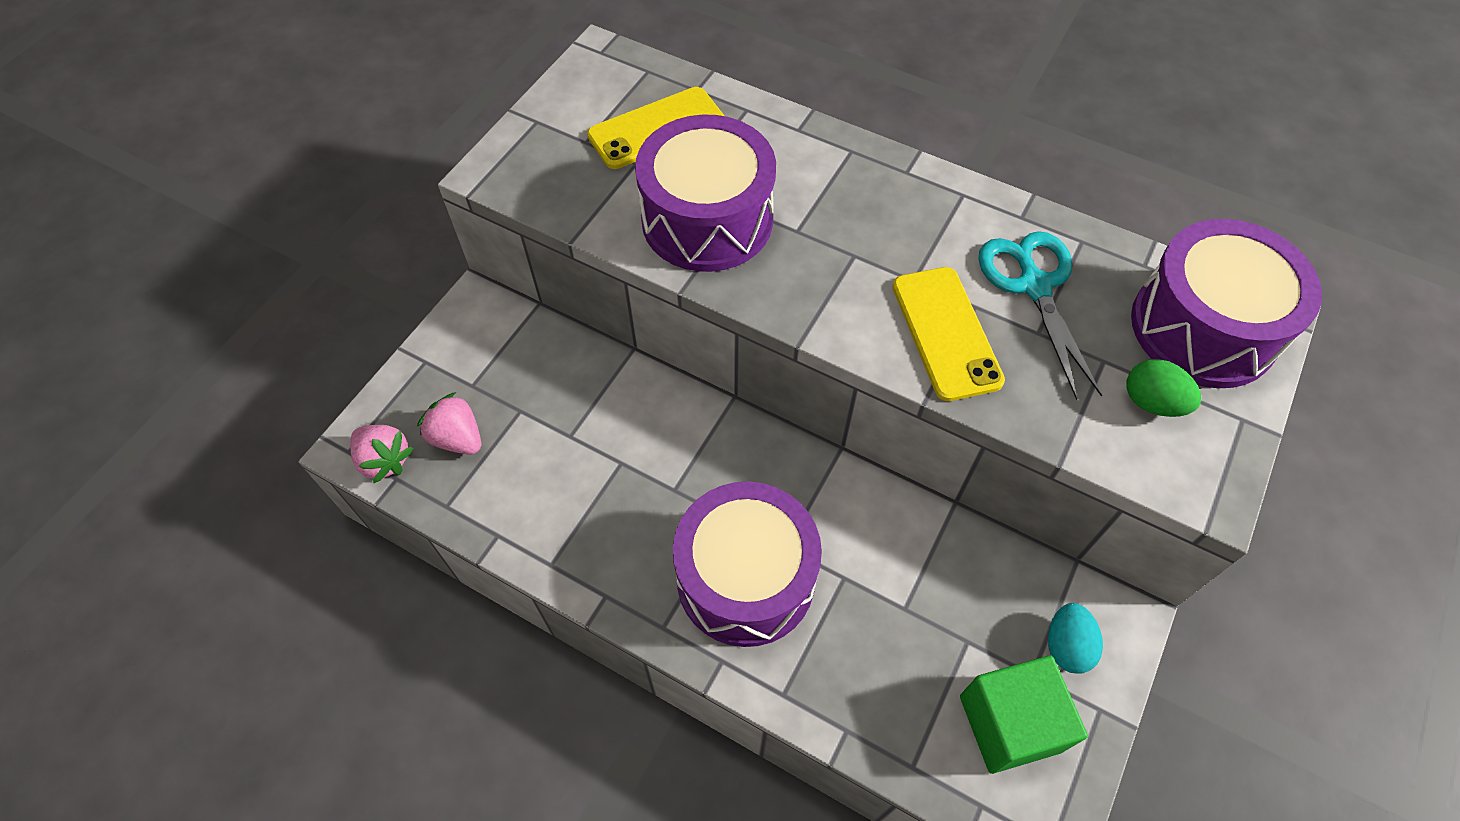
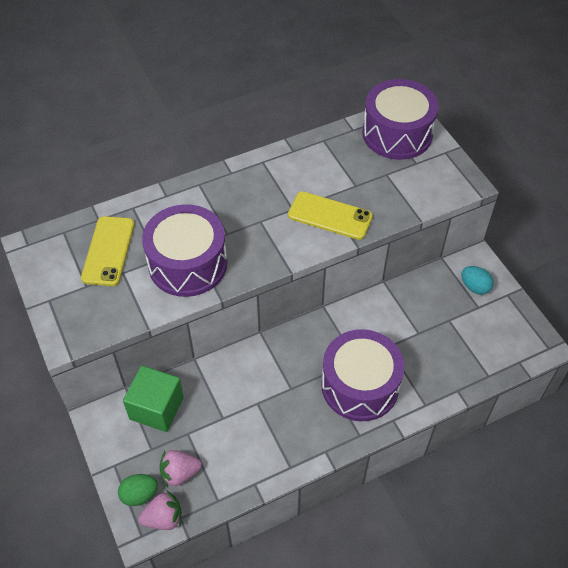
camera: 55 degrees left, 5 degrees down
green cube [960,656,1088,774] -> green cube moved to [123,366,184,432]
turquoise scissors [979,231,1102,400] -> none
green egg [1126,359,1201,417] -> green egg moved to [118,474,158,506]

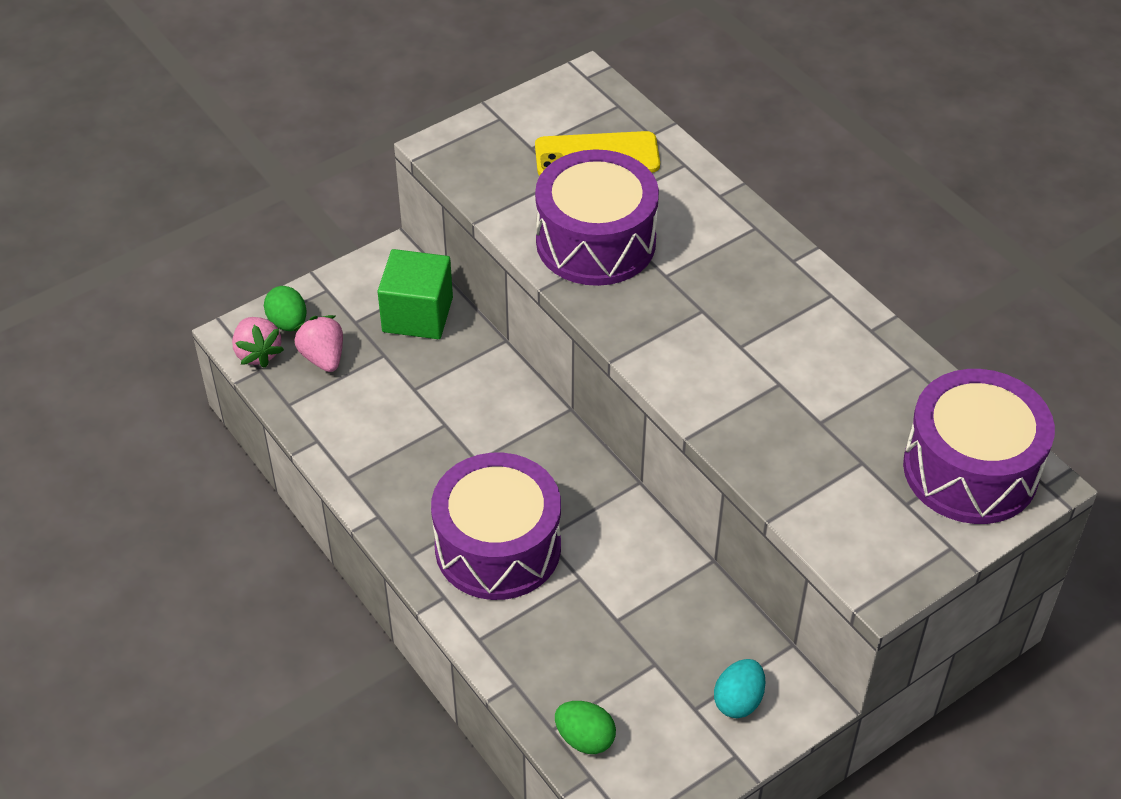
camera: 80 degrees right, 5 degrees down
yellow phone [288,191,373,240] -> none
none -> green egg [555,701,616,754]

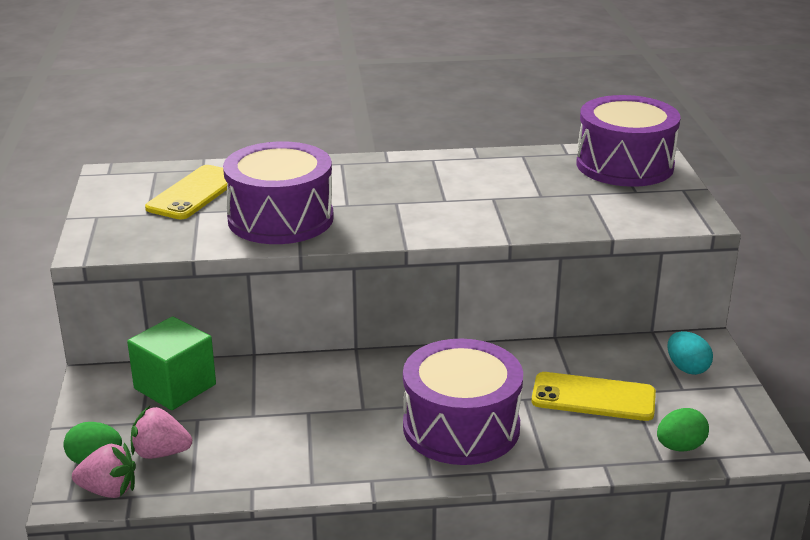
camera: 60 degrees left, 20 degrees down
none -> yellow phone [532,372,656,421]

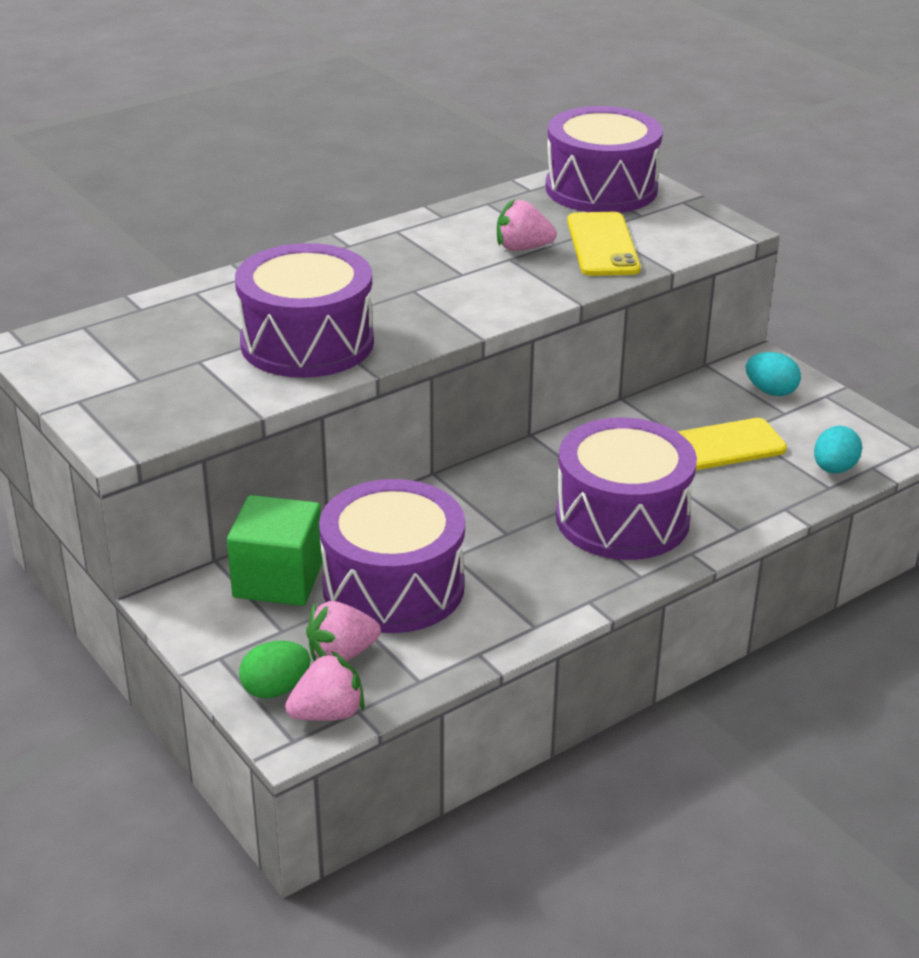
camera: 30 degrees left, 5 degrees up
yellow phone [145,165,227,220] -> yellow phone moved to [567,212,641,276]
green egg [657,408,709,452] -> turquoise egg [814,426,862,474]
none -> purple drum [319,479,465,633]
none -> pink strawberry [497,199,557,251]

